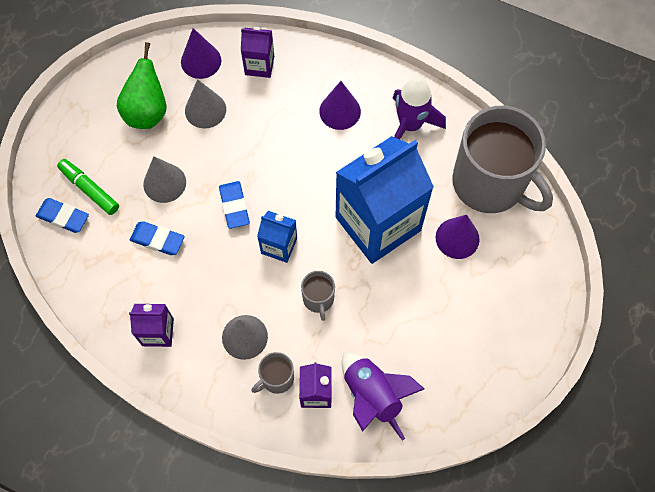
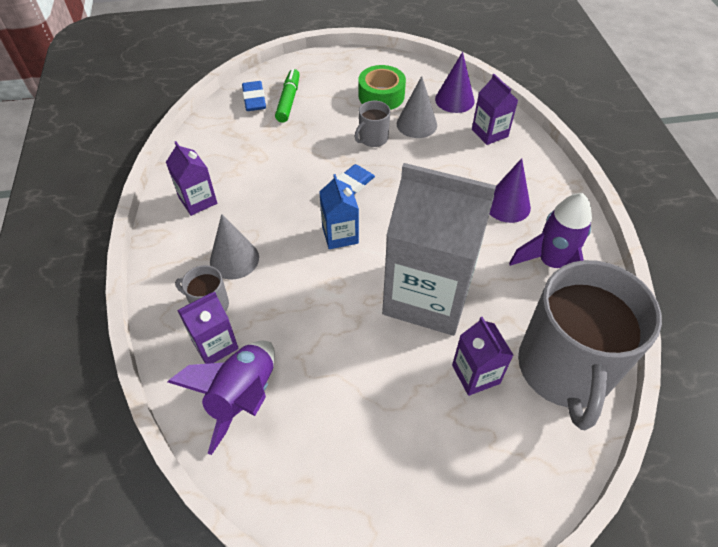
camera: 55 degrees right, 15 degrees down
green pear [117,42,166,129] -> green tape [359,65,406,110]
blue eraser [130,221,185,255] -> none
grey cone [143,156,186,203] -> none
grey mug [301,271,335,321] -> grey mug moved to [354,101,390,147]
blue carton [336,136,434,264] -> grey carton [382,163,496,336]
purple cone [436,215,480,259] -> purple carton [452,317,513,396]

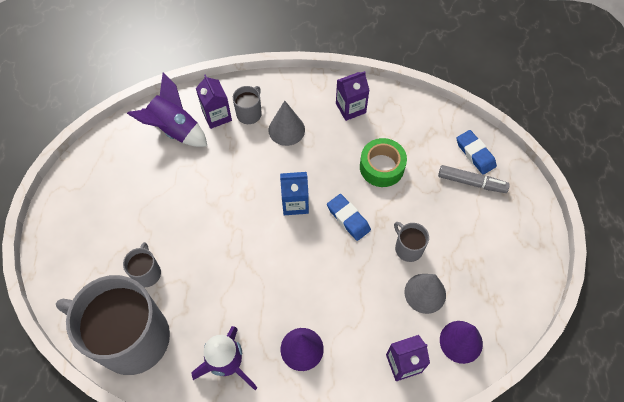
camera: 100 degrees right, 10 degrees up
blue eraser [242,81,266,111] -> blue eraser turned 60 degrees clockwise [457,130,497,175]
green marker [275,69,300,123] -> grey marker [438,165,510,193]
green tape [359,65,406,110] -> green tape moved to [360,138,407,187]
grey carton [382,163,496,336] -> none
purple carton [452,317,513,396] -> grey mug [123,242,161,287]

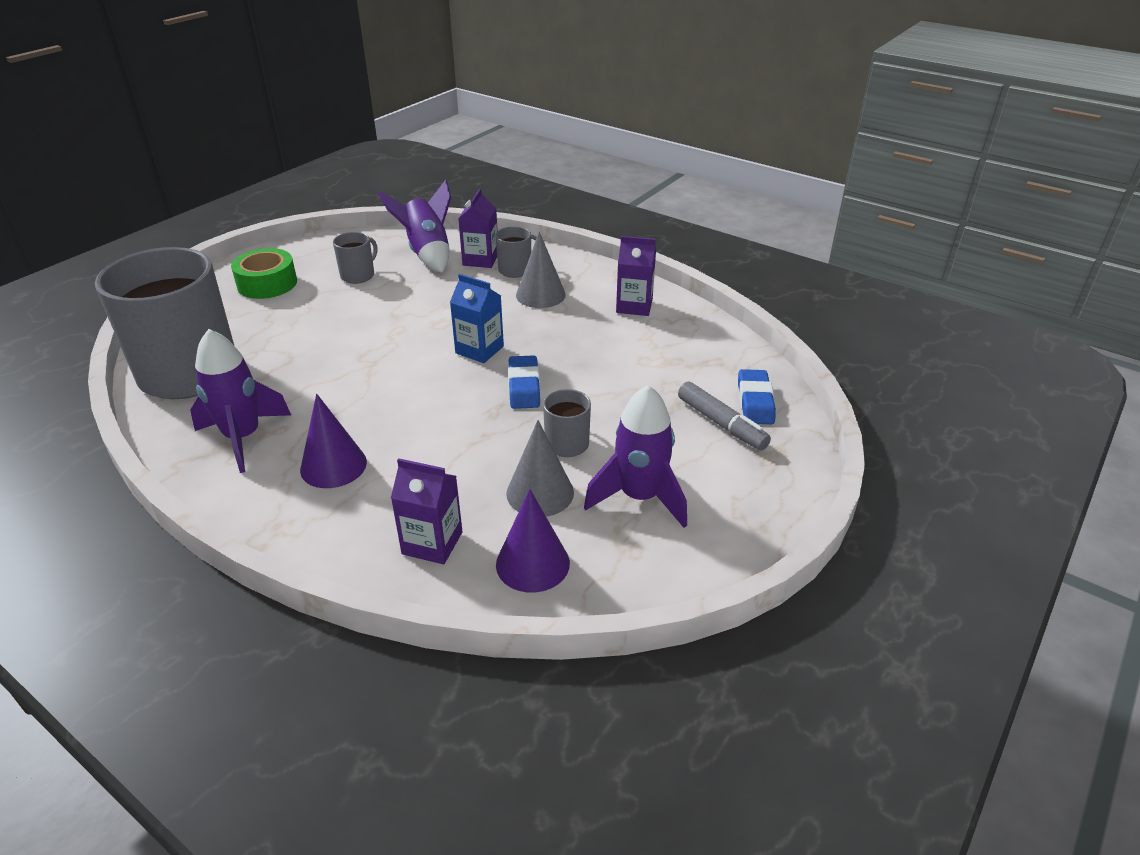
camera: 35 degrees right, 25 degrees down
grey mug [123,242,161,287] -> grey mug moved to [333,232,377,284]
green tape [360,138,407,187] -> green tape moved to [231,248,297,299]
none -> purple rocket [584,385,687,528]

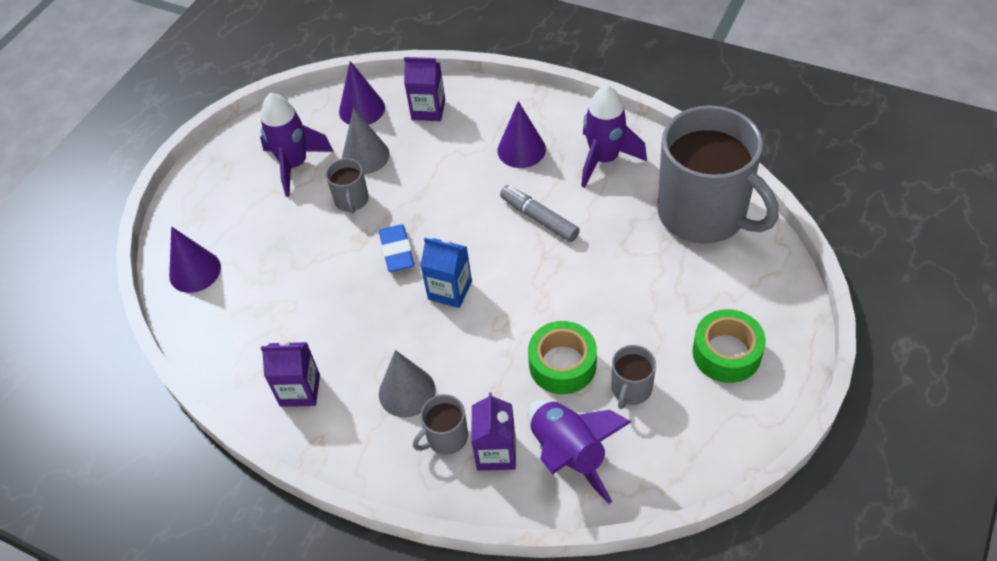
camera: 175 degrees right, 15 degrees up
grey marker [678,382,771,450] -> grey marker moved to [500,185,580,242]
blue eraser [738,369,776,424] -> purple cone [169,227,221,293]
none -> green tape [528,321,597,394]

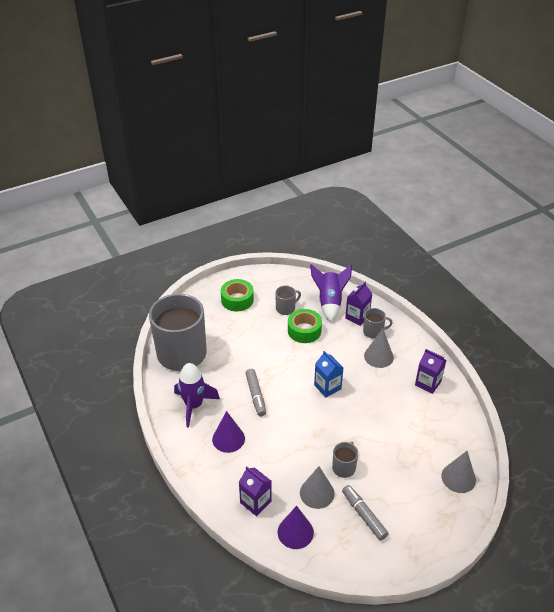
camera: 150 degrees left, 10 degrees down
purple cone [169,227,221,293] -> grey cone [441,451,476,493]
purple rocket [260,93,333,197] -> grey marker [342,485,388,541]
blue eraser [379,224,414,272] -> none

